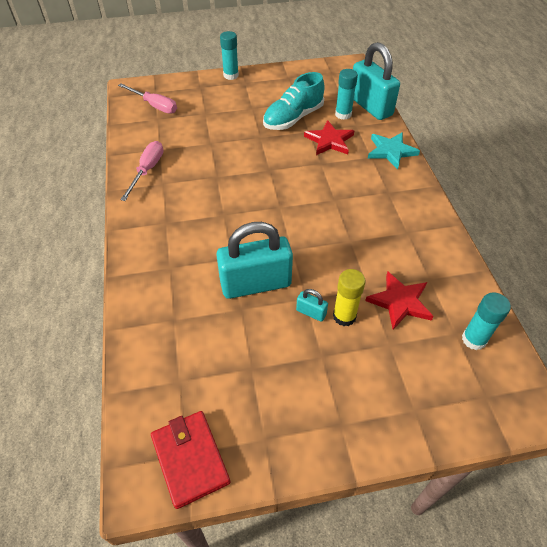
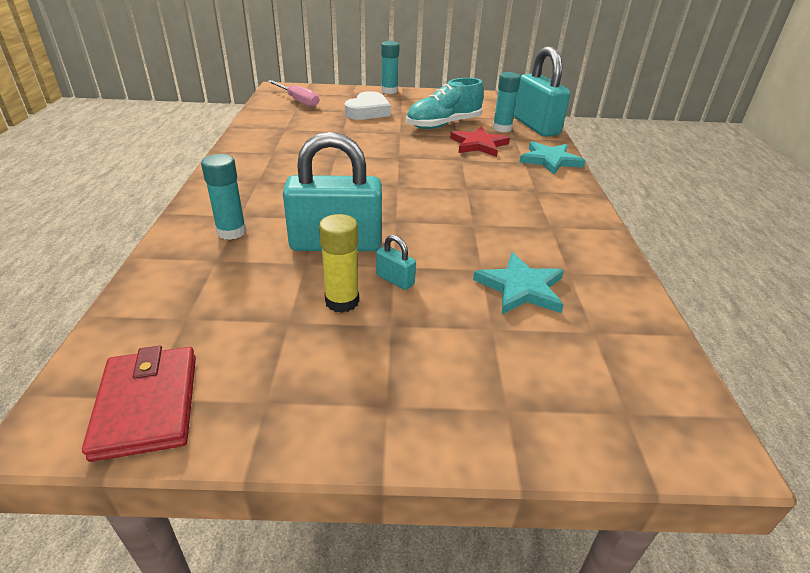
camera: 10 degrees right, 15 degrees down
pink screwdriver [120,141,163,201] -> none
yellow glue stick [333,269,366,326] -> yellow glue stick moved to [319,214,359,313]
red star [365,271,434,330] -> turquoise star [473,252,564,314]
turquoise glue stick [462,293,511,350] -> turquoise glue stick moved to [201,154,246,240]
none -> white heart [344,91,391,120]

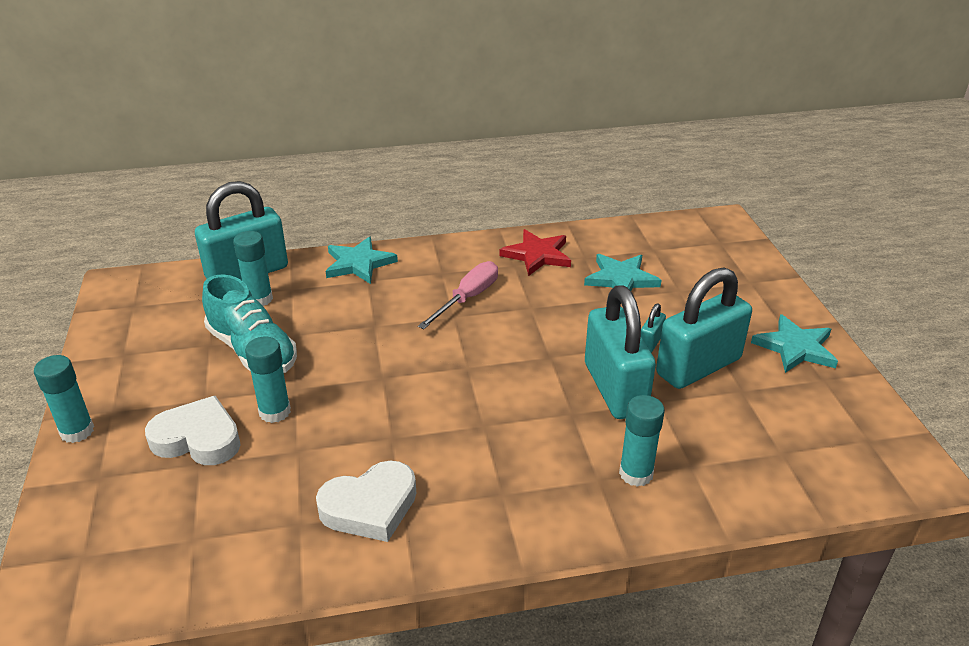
camera: 100 degrees left, 0 degrees up
red wallet [82,346,196,462] -> none
pink screwdriver [267,80,319,107] -> pink screwdriver moved to [418,261,498,329]
yellow glue stick [319,214,359,313] -> turquoise padlock [656,267,752,389]
red star [450,126,510,157] -> red star moved to [500,229,571,276]
none -> turquoise glue stick [245,337,291,423]
none -> white heart [316,461,416,542]
none -> turquoise star [751,314,838,373]

